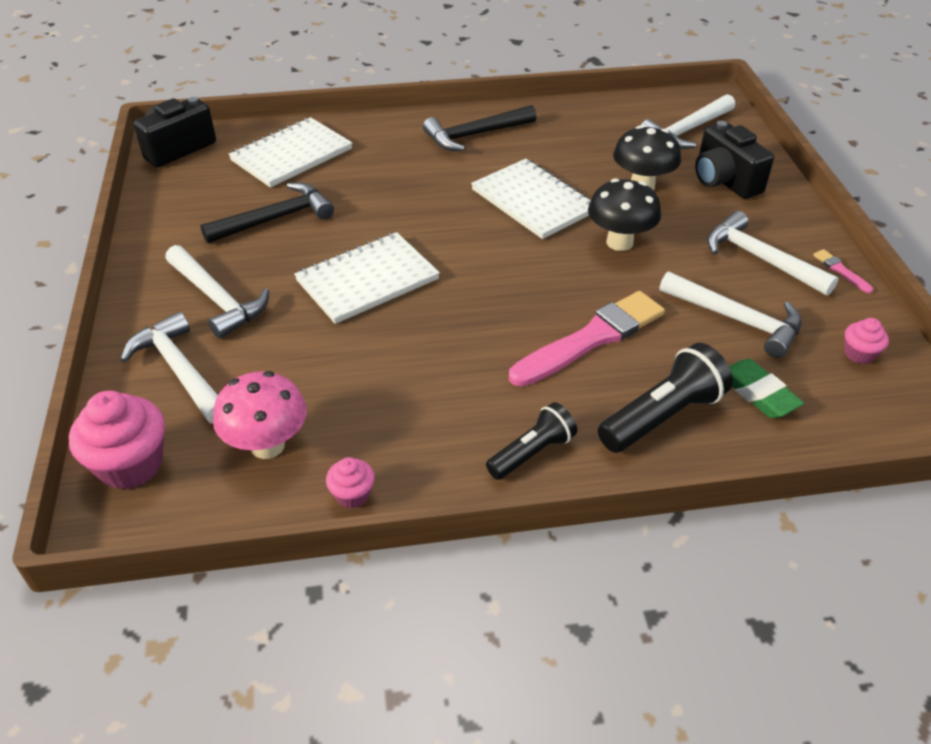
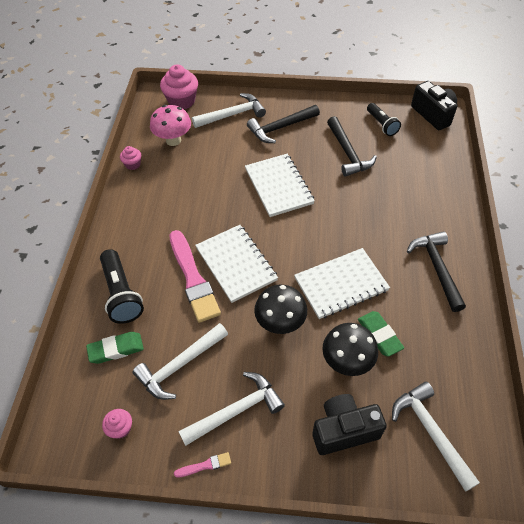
camera: 105 degrees right, 10 degrees up
white hammer [165,245,269,339] -> black hammer [247,105,320,143]
white notebook [228,117,352,188] -> white notebook moved to [195,225,278,303]
black flashlight [486,402,577,480] -> black flashlight moved to [367,103,401,136]
none -> green eraser [358,311,404,357]

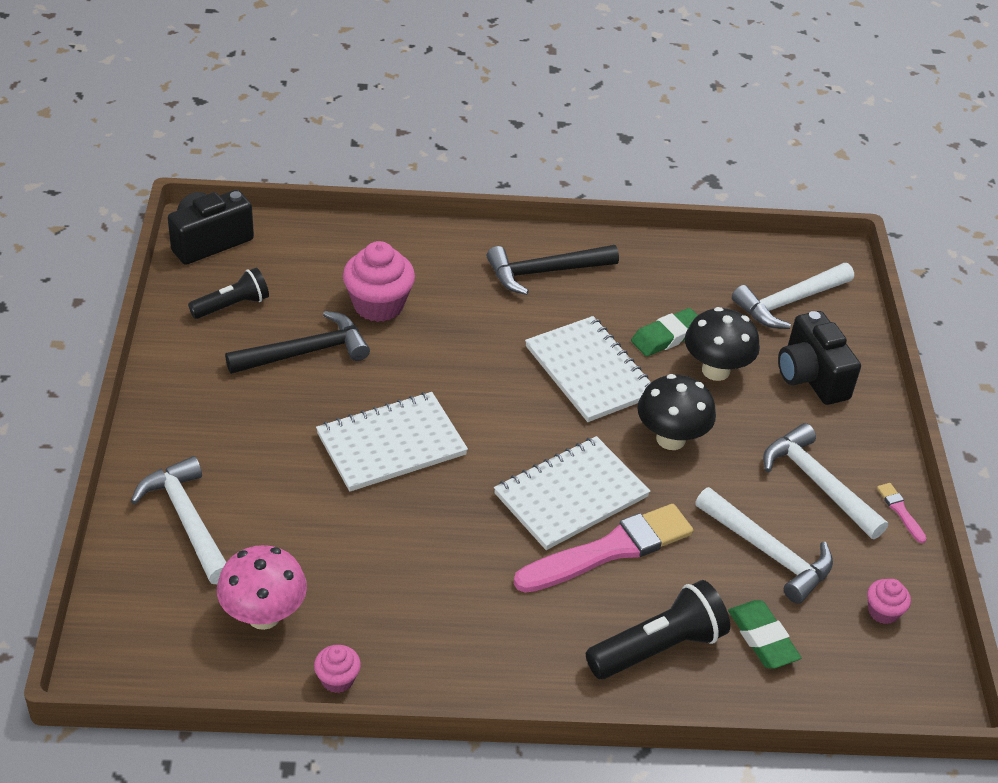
camera: 100 degrees left, 10 degrees down
pink cupcake [160,64,198,109] -> pink cupcake moved to [343,241,415,322]
black hammer [247,105,320,143] -> none

